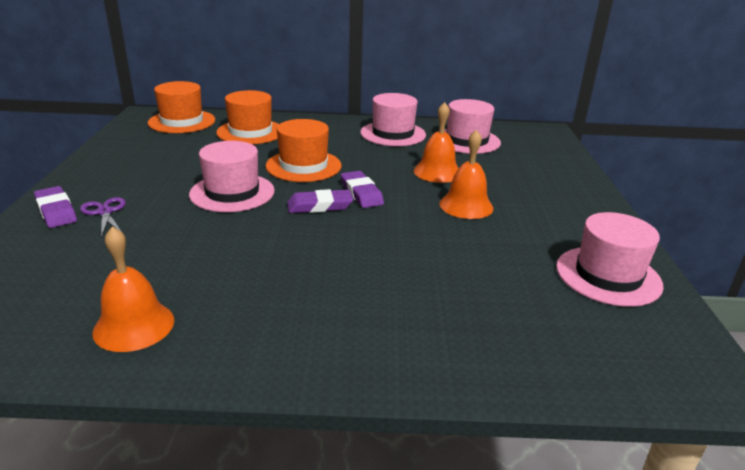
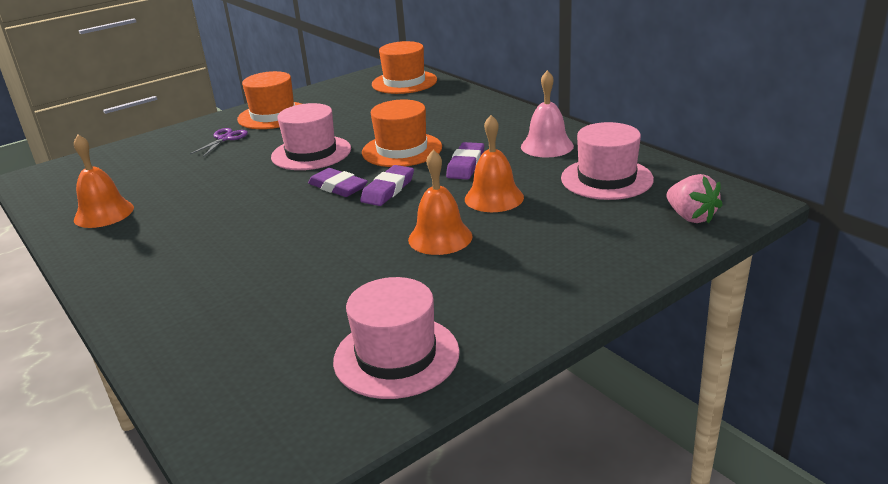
camera: 55 degrees right, 0 degrees up
purple eraser [34,186,77,228] -> purple eraser moved to [446,142,484,180]
orange hat [216,90,279,144] -> orange hat moved to [237,71,302,129]
pink hat [360,93,426,146] -> pink bell [521,70,574,158]
none -> pink strawberry [667,174,723,224]

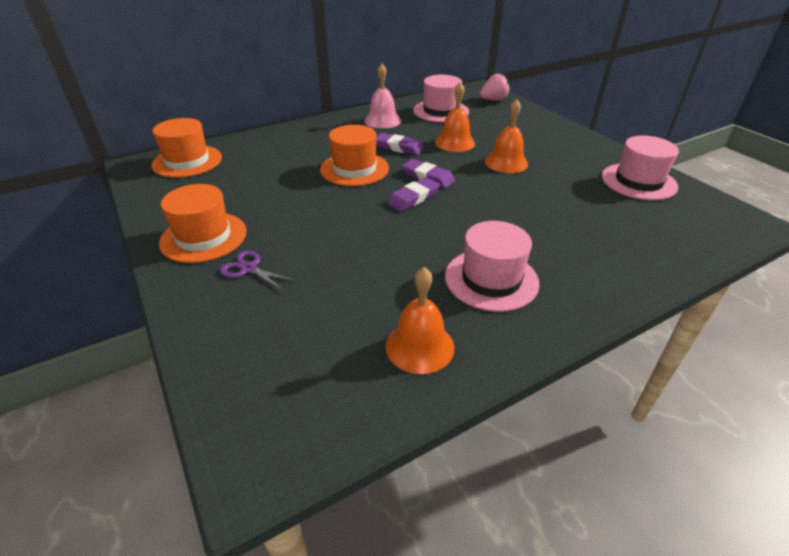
camera: 85 degrees left, 10 degrees up
pink hat [271,103,351,170] -> pink hat moved to [445,221,539,312]

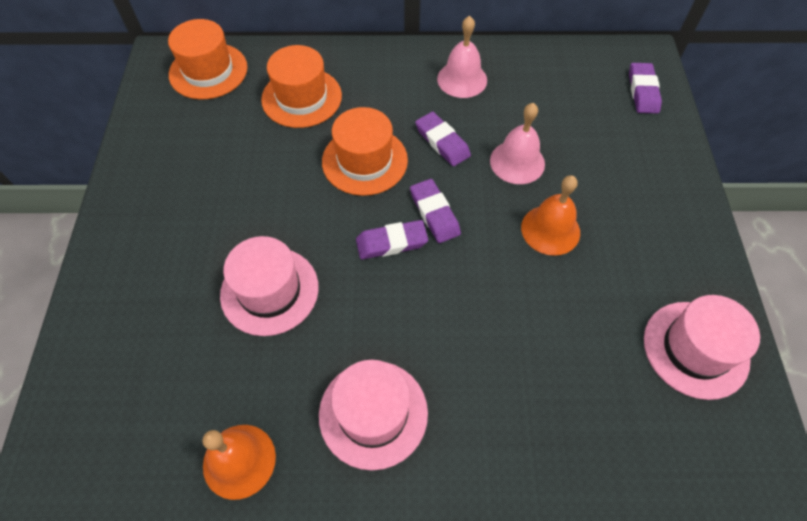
camera: 30 degrees right, 20 degrees up
orange hat [159,184,247,263] -> orange hat moved to [261,45,342,128]
purple scissors [220,251,297,291] -> none
pink hat [413,75,469,123] -> pink hat moved to [220,236,319,336]
orange bell [435,82,475,152] -> pink bell [490,103,545,184]
pink strawberry [480,73,510,101] -> purple eraser [629,63,662,113]

